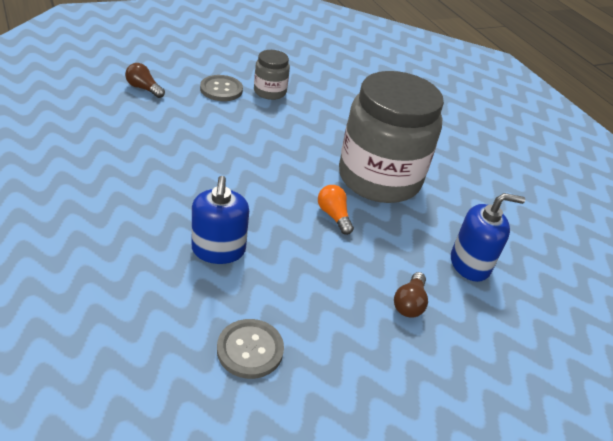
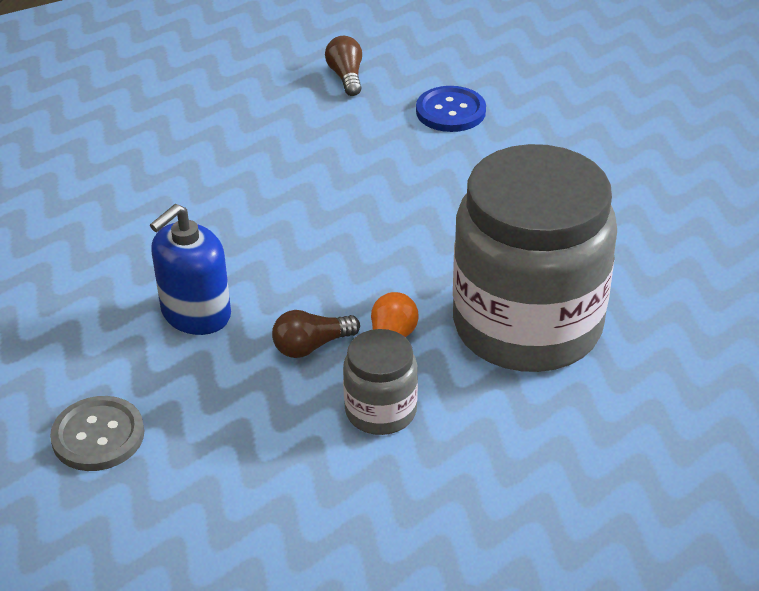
camera: 50 degrees right, 0 degrees up
grey button [200,75,243,101] -> blue button [416,86,486,132]
grey jar [254,50,290,100] -> grey jar moved to [343,329,418,435]
brown light bulb [394,272,428,318] -> brown light bulb moved to [272,310,360,358]
blue soap dispenser [451,193,525,282] -> none

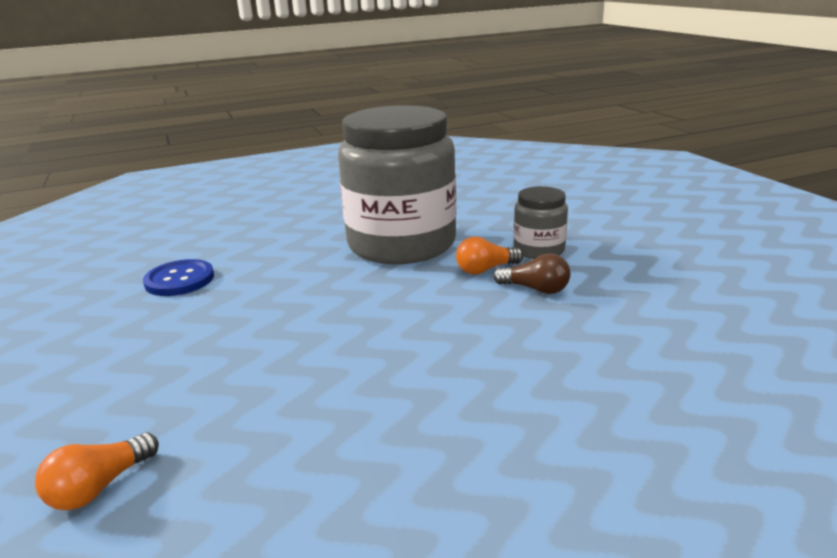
camera: 130 degrees left, 15 degrees down
grey button [50,396,144,471] -> none
blue soap dispenser [150,204,231,335] -> none
brown light bulb [325,36,362,96] -> orange light bulb [35,433,159,510]
blue button [416,86,486,132] -> blue button moved to [143,259,214,296]

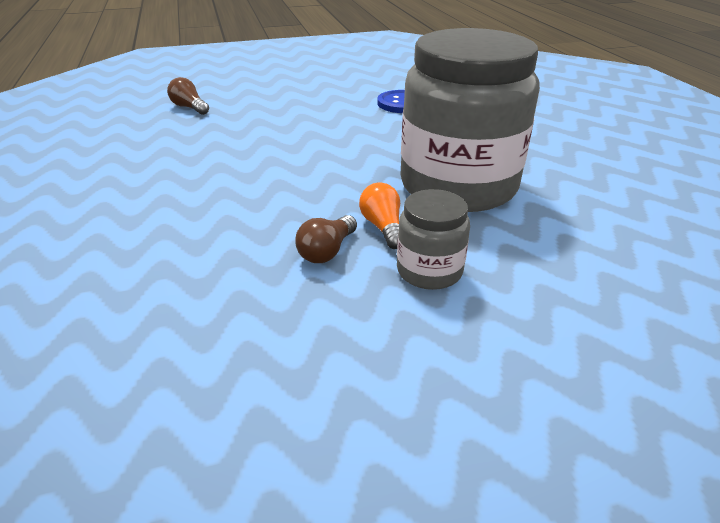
camera: 95 degrees right, 10 degrees up
orange light bulb [35,433,159,510] -> brown light bulb [167,77,209,115]

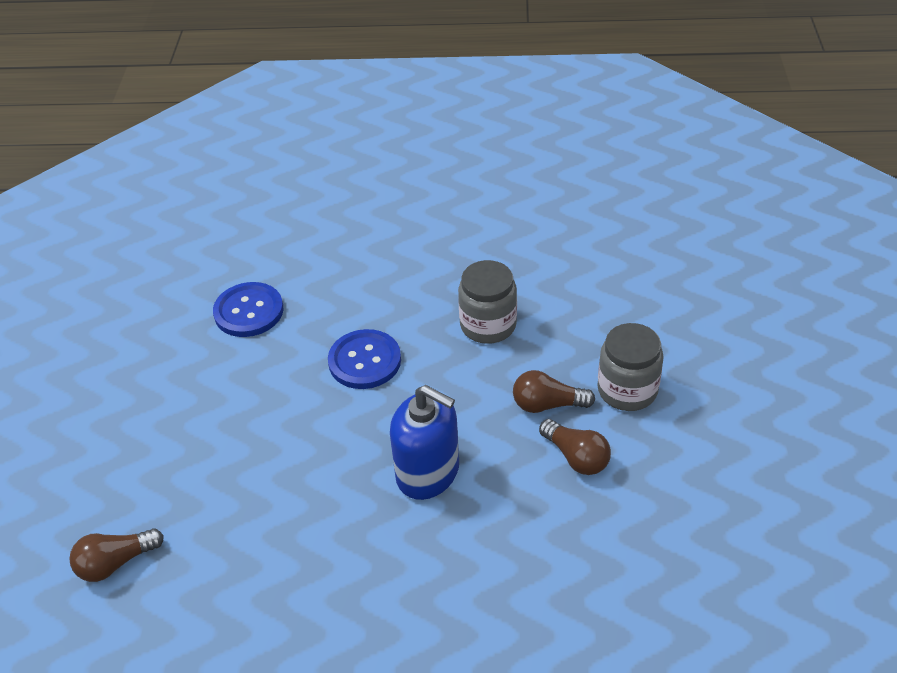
camera: 70 degrees left, 10 degrees up
orange light bulb [359,183,400,249] -> brown light bulb [513,370,595,413]
grey jar [400,28,540,212] -> grey jar [458,260,517,344], size x0.45
none -> blue button [328,329,401,389]
none -> blue soap dispenser [390,385,459,500]

